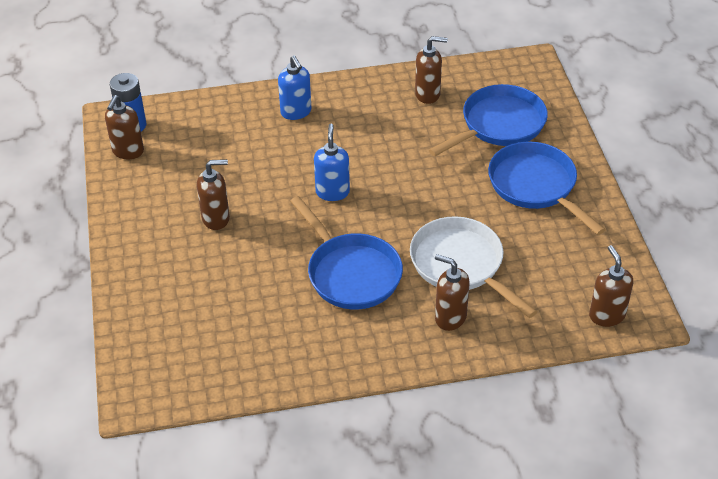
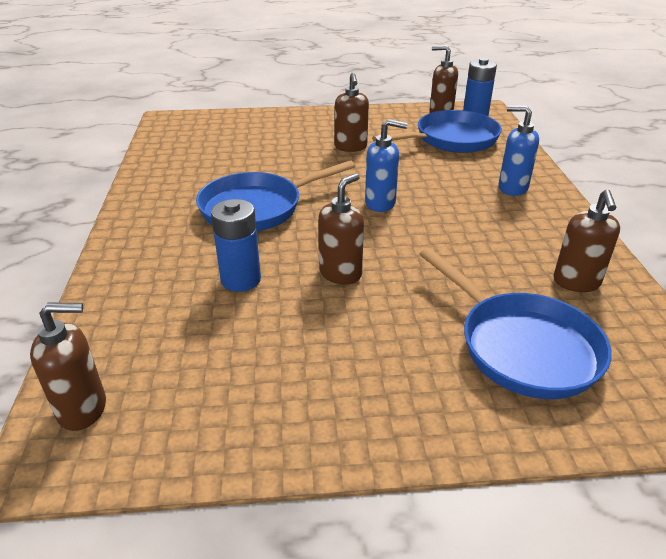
camera: 95 degrees right, 10 degrees down
blue soap dispenser [278,55,311,120] -> blue soap dispenser turned 45 degrees clockwise [498,106,539,196]
white pan [410,216,537,318] -> blue battery [211,199,261,292]
brown soap dispenser [435,254,470,331] -> brown soap dispenser moved to [318,173,364,285]
blue pan [488,142,606,235] -> blue pan moved to [372,110,502,153]

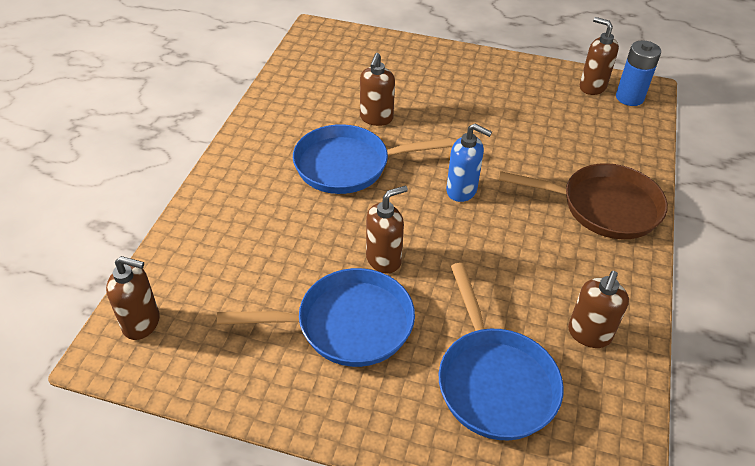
camera: 20 degrees right, 10 degrees up
blue battery [211,199,261,292] -> none
brown soap dispenser [335,73,369,152] -> brown soap dispenser moved to [360,53,395,126]
blue pan [372,110,502,153] -> blue pan moved to [217,268,415,367]
blue soap dispenser [498,106,539,196] -> brown pan [499,163,668,239]

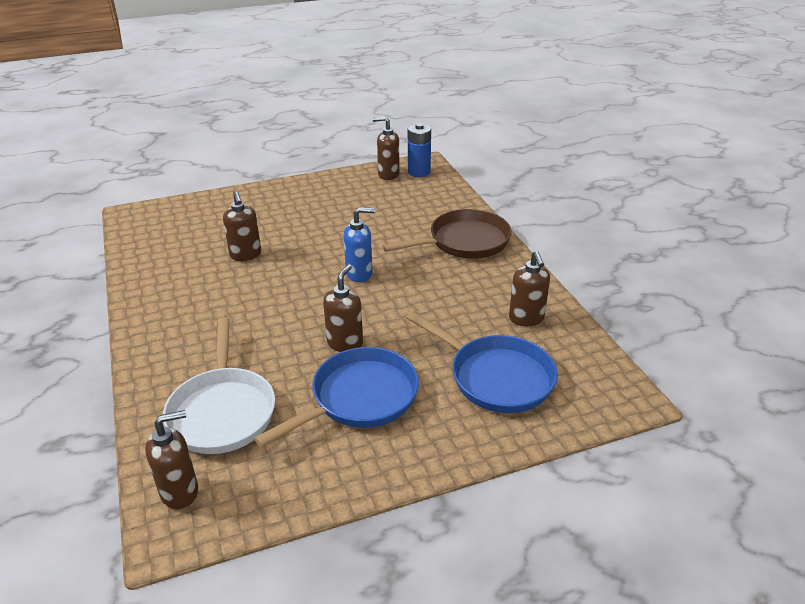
camera: 35 degrees left, 10 degrees down
blue pan [293,124,452,194] -> none
none -> white pan [163,317,275,454]

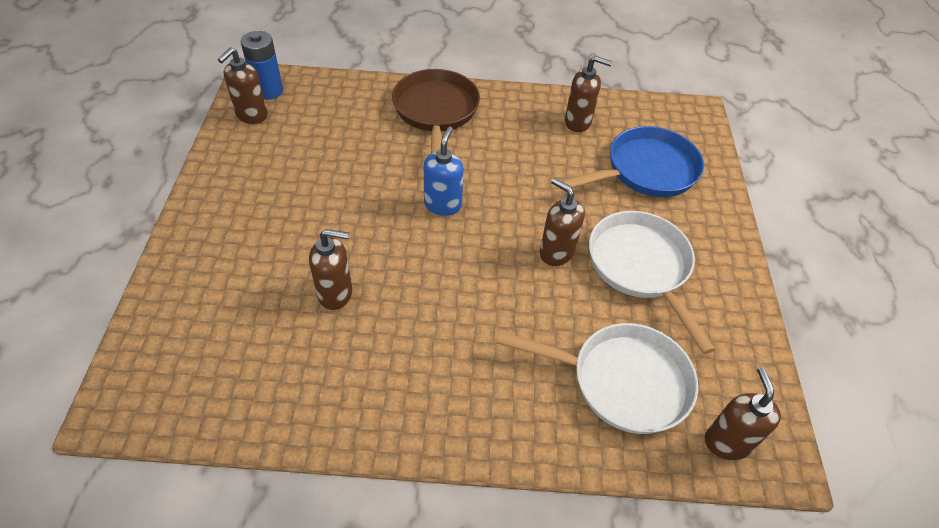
camera: 70 degrees left, 15 degrees up
blue pan [254,347,419,447] -> white pan [589,211,715,354]

